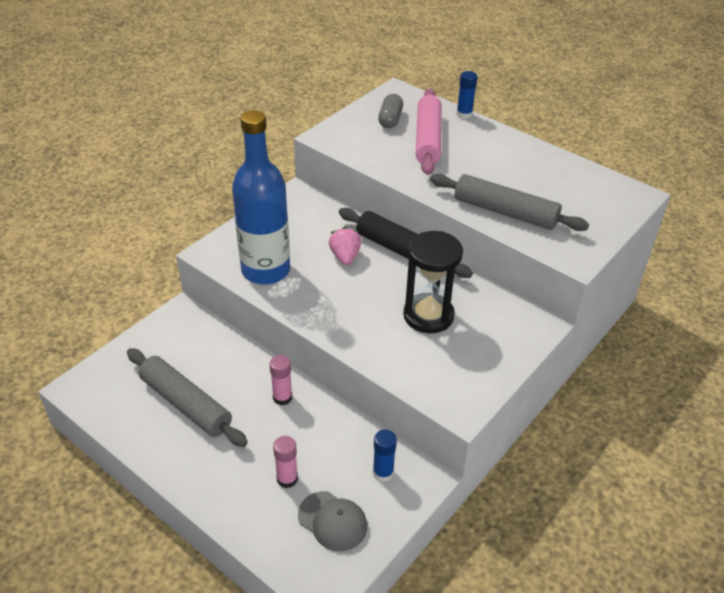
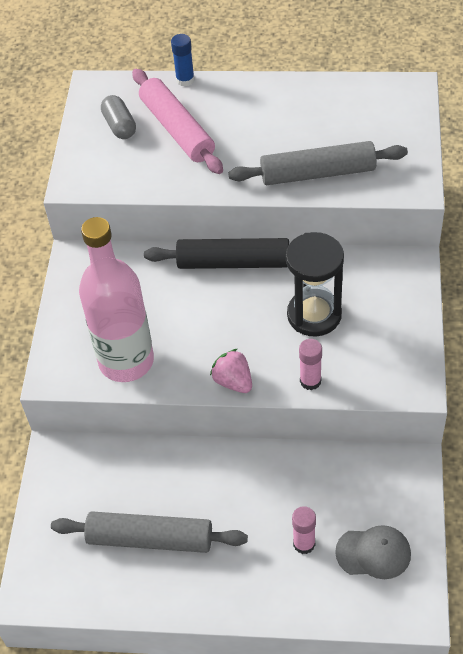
camera: 30 degrees left, 10 degrees up
blue bottle [232,110,290,285] -> pink bottle [79,217,154,382]
pink glue stick [270,355,292,405] -> pink glue stick moved to [299,339,322,390]
pink strawberry [329,227,361,265] -> pink strawberry moved to [210,349,252,393]
blue glue stick [373,430,397,482] -> none

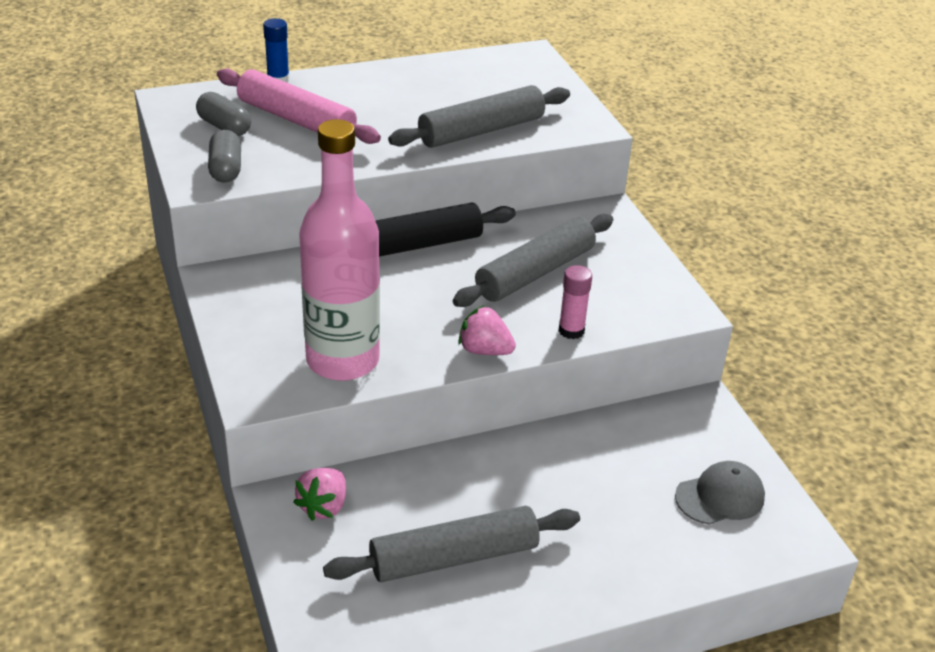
camera: 30 degrees left, 15 degrees down
black hourglass [286,232,344,336] -> grey rolling pin [453,214,613,307]
pink glue stick [292,506,316,554] -> none
none -> grey capsule [208,129,241,183]
none -> pink strawberry [293,468,346,521]

